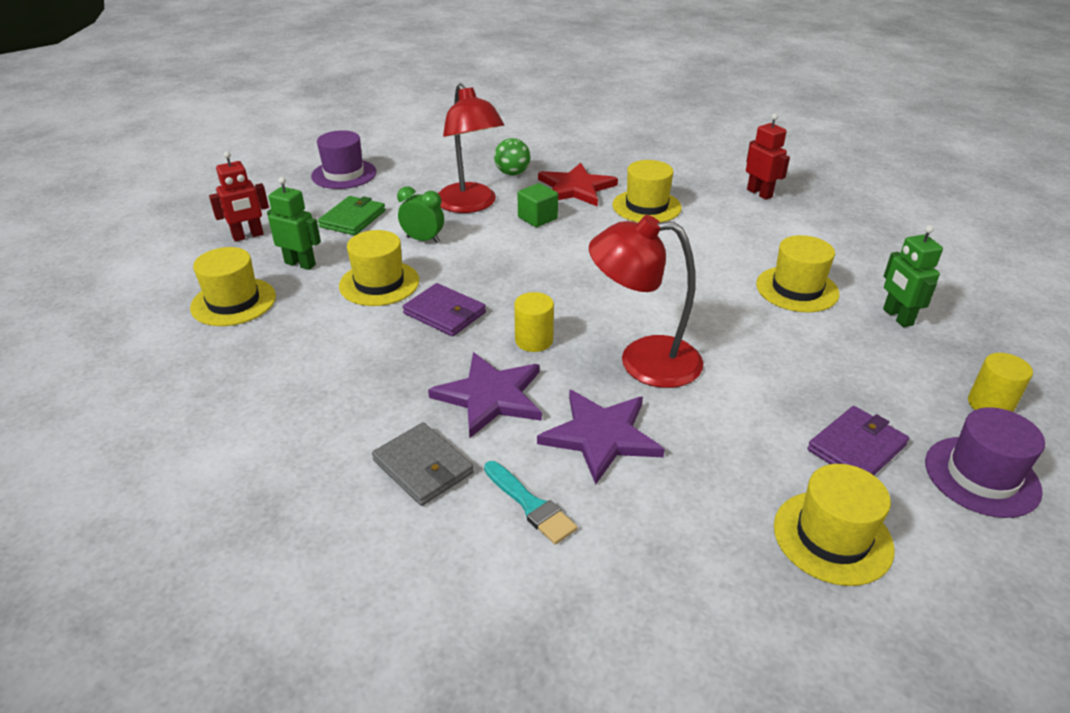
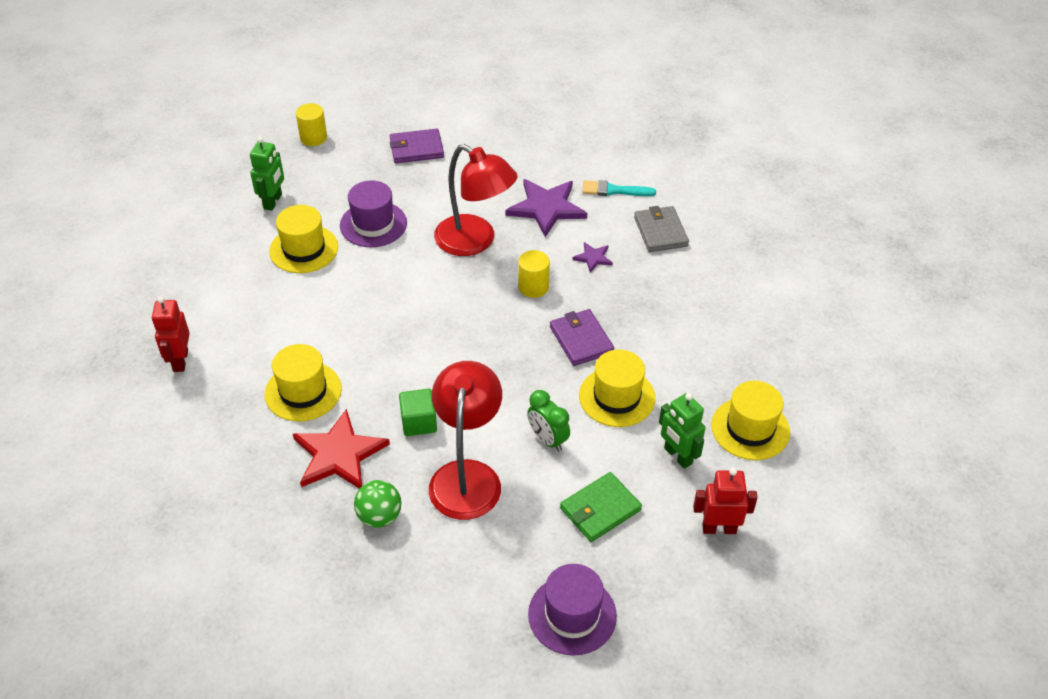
camera: 150 degrees left, 10 degrees up
purple star [428,352,542,438] -> purple star [572,242,613,273], size x0.48
turquoise brush [484,461,577,544] -> turquoise brush turned 75 degrees counterclockwise [582,180,656,196]
yellow hat [774,464,895,586] -> none
purple hat [925,407,1045,518] -> purple hat moved to [340,180,407,247]

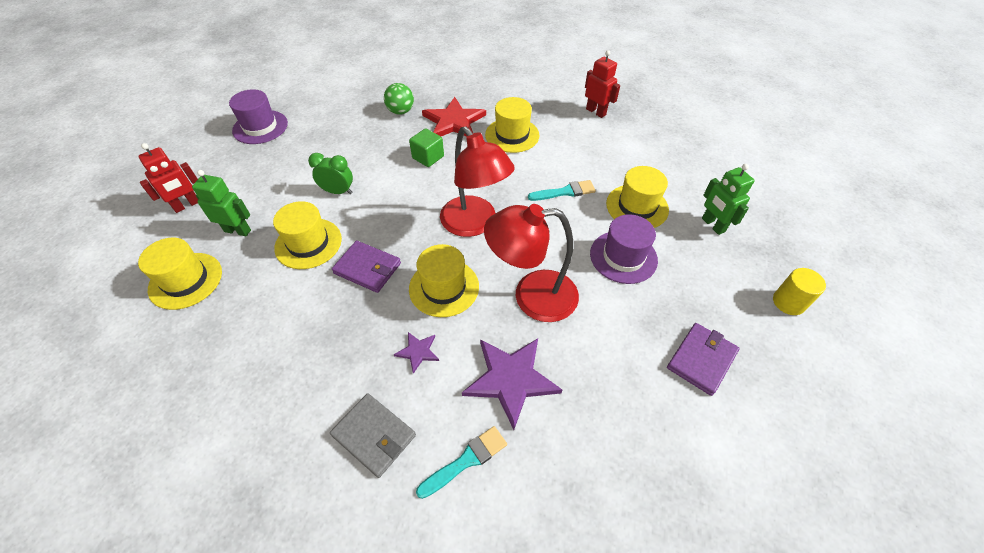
camera: 140 degrees right, 5 degrees up
red lamp [429,361,502,520] -> red lamp moved to [440,127,515,237]
yellow cylinder [518,250,550,298] -> yellow hat [409,244,479,317]
green wallet [560,472,642,542] -> none
none -> turquoise brush [528,180,596,201]

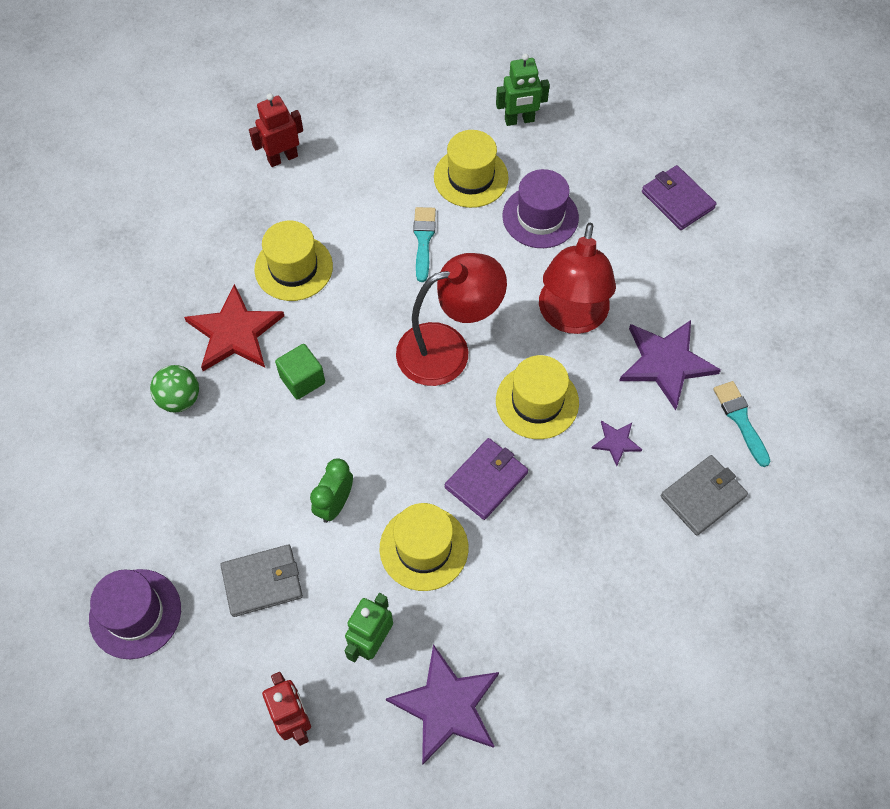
camera: 75 degrees left, 10 degrees up
yellow hat [138,238,222,310] -> purple star [386,644,499,765]
yellow cylinder [773,268,826,315] -> none
none -> grey wallet [220,545,303,617]

